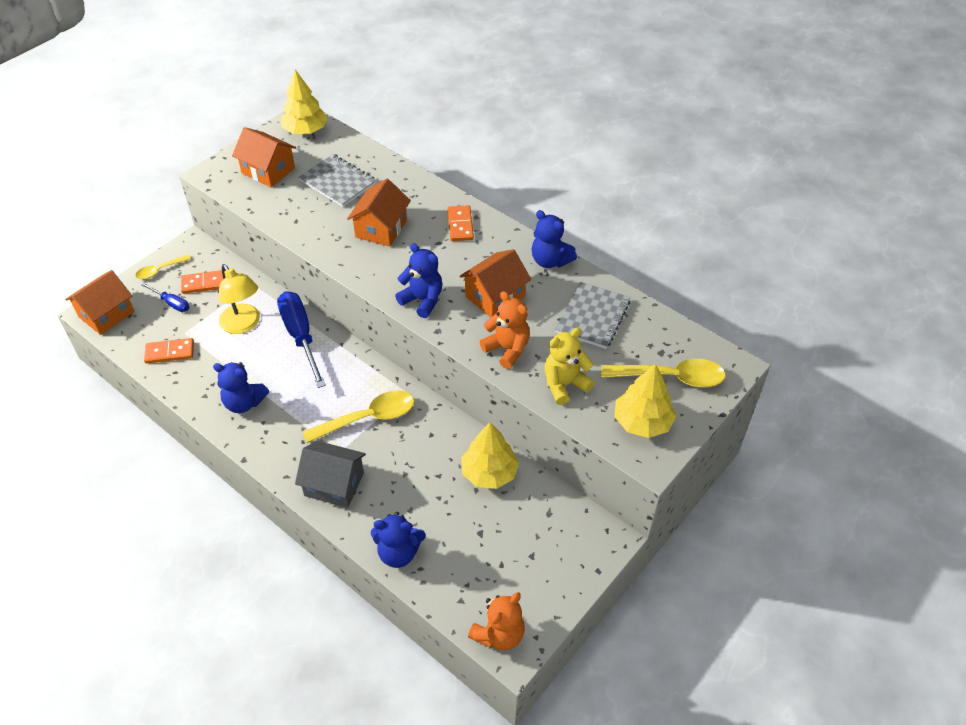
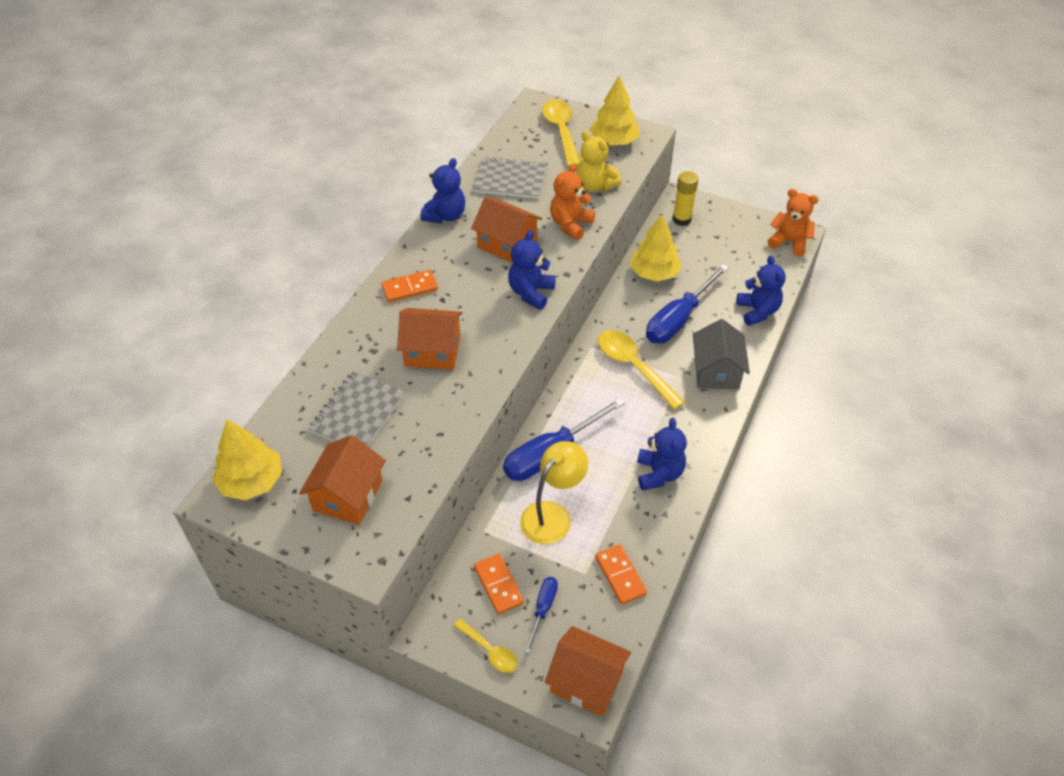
camera: 105 degrees left, 0 degrees up
none -> blue screwdriver [646,264,729,343]
none -> yellow glue stick [672,171,699,226]

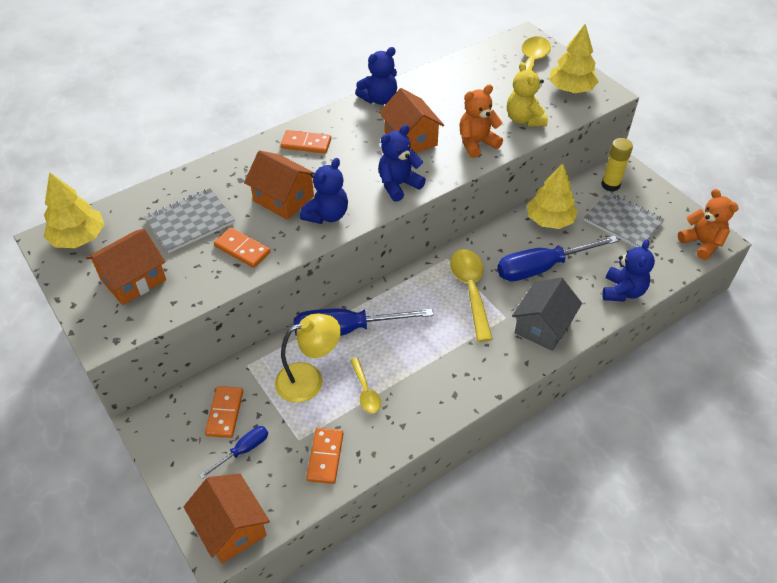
camera: 30 degrees right, 0 degrees up
yellow spoon [453,618,518,673] -> yellow spoon moved to [350,358,381,413]
grey notebook [473,157,547,199] -> grey notebook moved to [584,191,665,247]
blue teddy bear [637,418,687,491] -> blue teddy bear moved to [300,158,348,224]
none -> orange domino [214,227,271,268]

